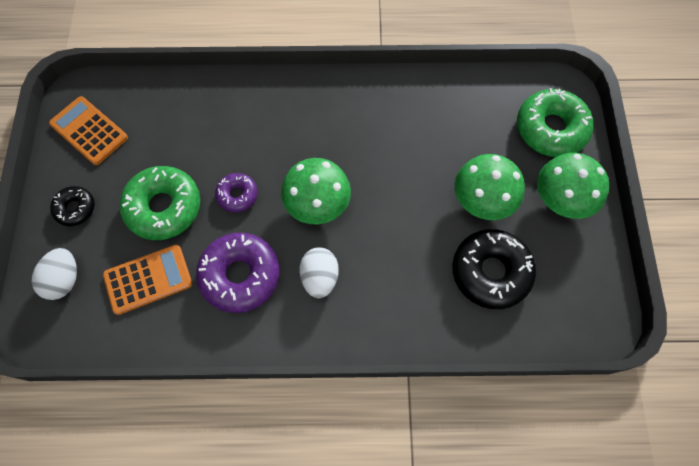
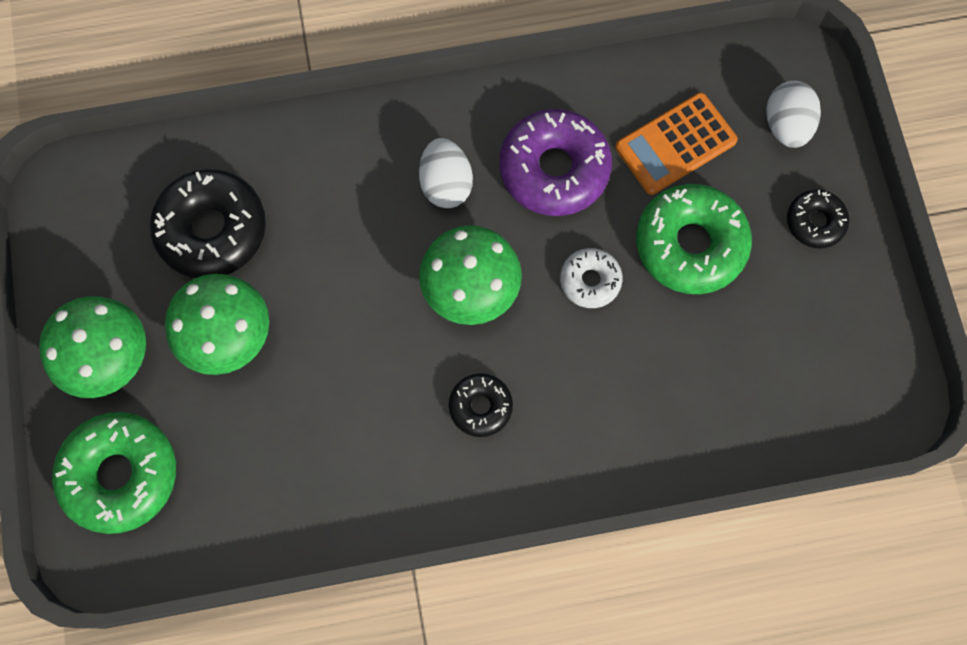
camera: 170 degrees right, 5 degrees up
orange calculator [49,96,128,165] -> none
purple donut [215,173,258,212] -> white donut [560,248,622,308]
none -> black donut [449,373,513,437]

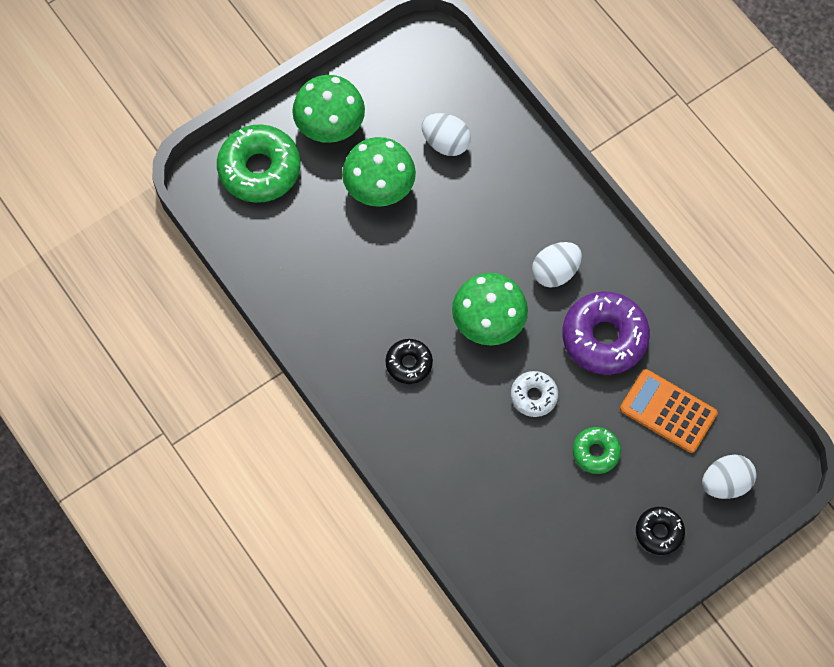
camera: 65 degrees right, 5 degrees down
black donut [150,169,266,278] -> white egg [422,113,471,156]
green donut [636,184,752,294] -> green donut [573,427,621,474], size x0.54

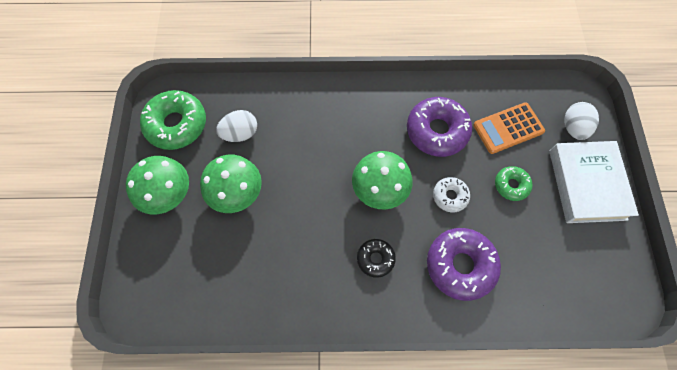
camera: 55 degrees left, 0 degrees up
green donut [217,124,301,203] -> green donut moved to [140,90,206,150]
white egg [532,242,582,288] -> none
black donut [636,507,685,555] -> white book [549,141,639,223]
none -> purple donut [427,228,501,301]

